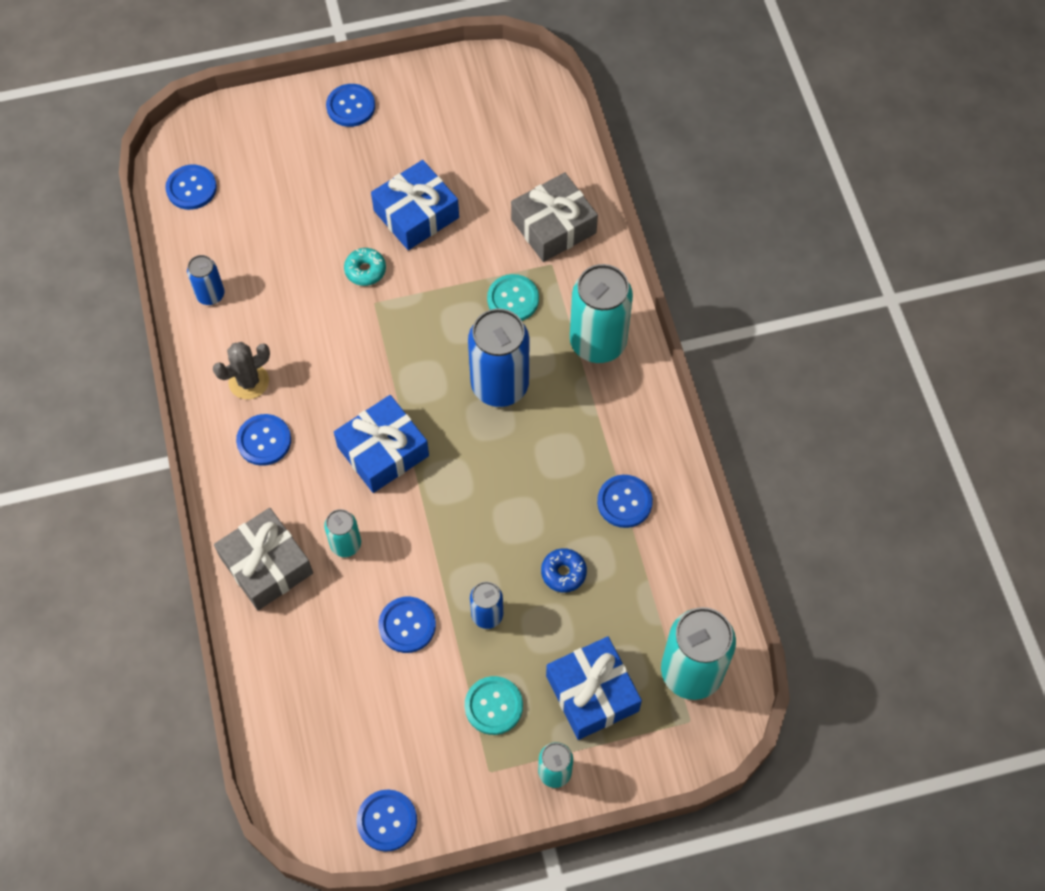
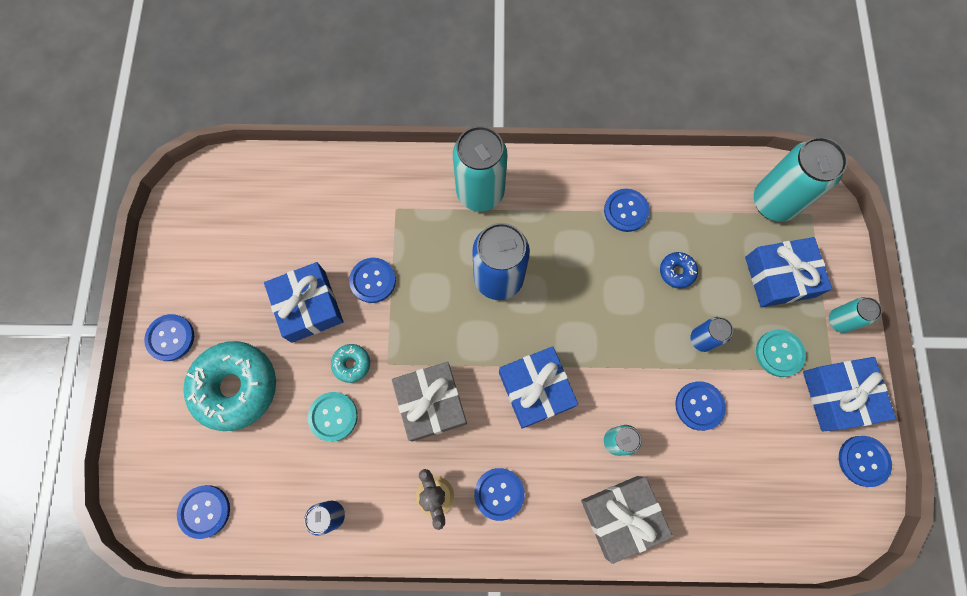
camera: 75 degrees left, 10 degrees up
turquoise button [487,274,539,321] -> turquoise button moved to [308,392,358,442]
grey gift [511,173,598,262] -> grey gift moved to [392,362,467,442]
none -> turquoise donut [183,341,276,431]
none -> blue button [349,258,396,303]
none -> blue gift [803,357,896,431]

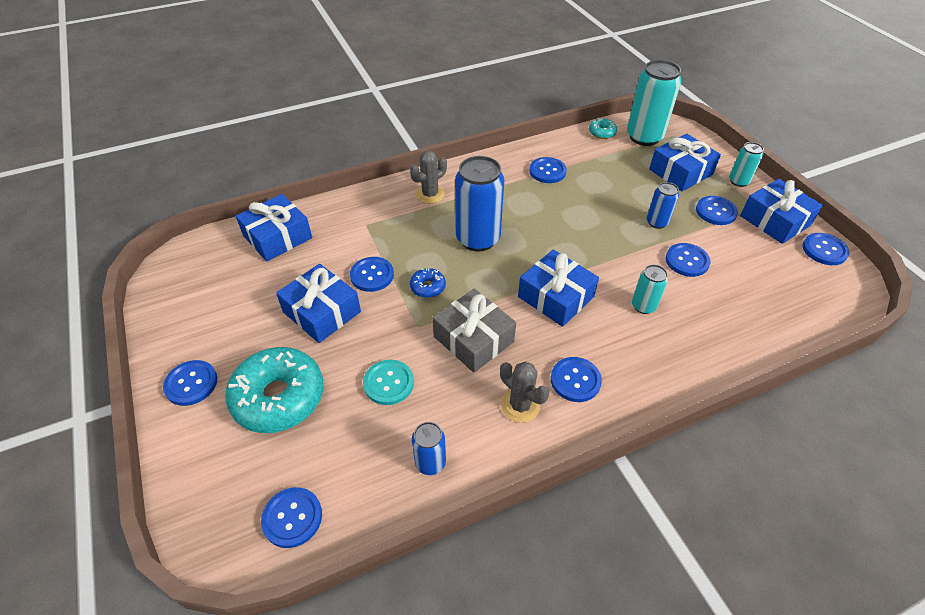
camera: 25 degrees left, 25 degrees down
turquoise donut [331,344,370,383] -> turquoise donut moved to [589,118,617,139]
turquoise can [453,126,507,211] -> grey cactus [410,150,447,204]
grey gift [581,476,673,564] -> none
blue donut [660,252,698,288] -> blue donut moved to [410,268,446,298]
turquoise button [756,329,806,377] -> blue button [696,196,738,225]
none -> blue gift [236,194,312,262]

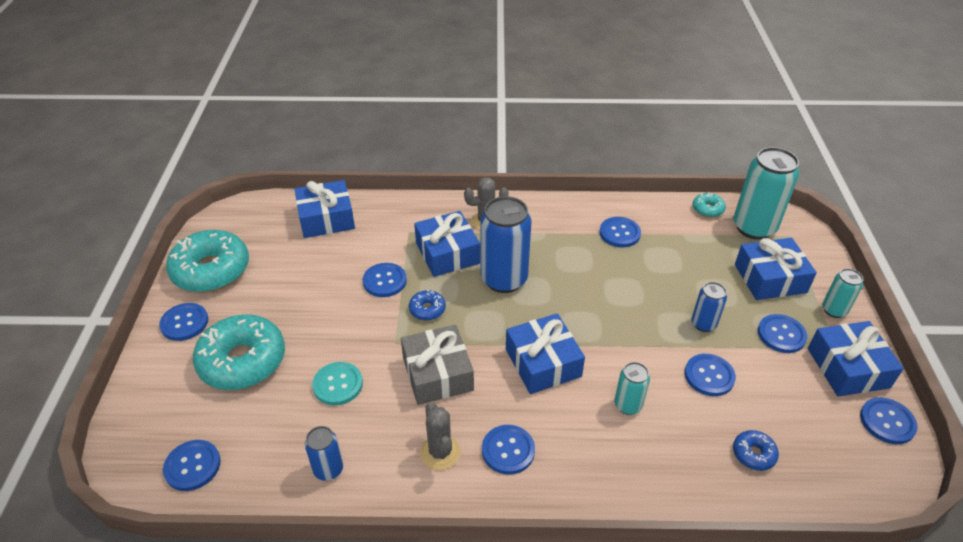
camera: 25 degrees right, 5 degrees down
blue gift [276,264,361,343] -> blue gift moved to [414,211,480,277]
none -> turquoise donut [166,230,249,292]
none -> blue donut [733,430,779,471]

